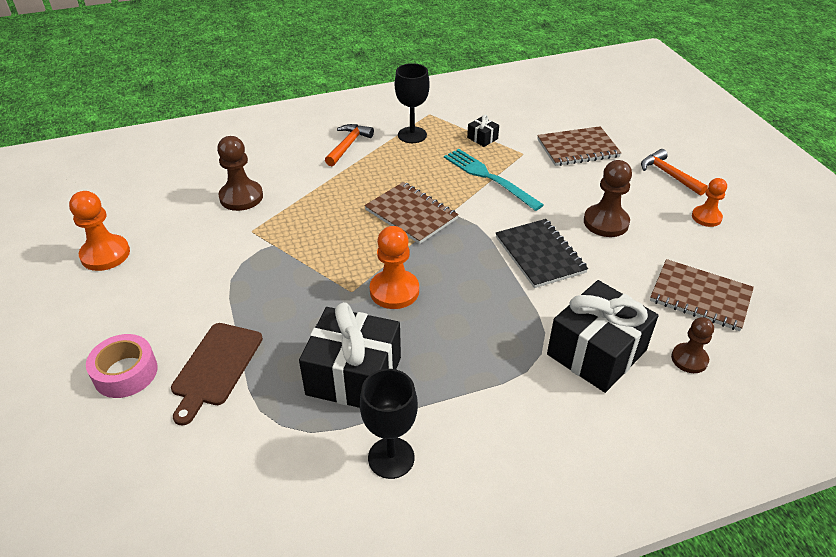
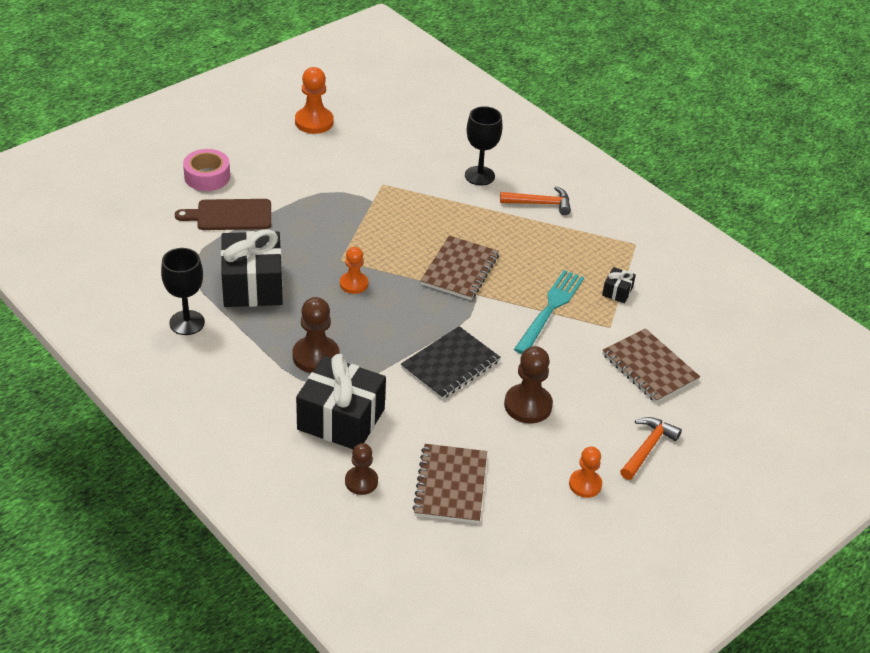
camera: 65 degrees right, 0 degrees up
brown pawn [217,136,263,211] -> brown pawn moved to [293,297,339,373]
orange pawn [370,226,419,309] -> orange pawn [340,247,368,294], size x0.65
black goblet [395,63,430,143] -> black goblet moved to [465,106,502,185]

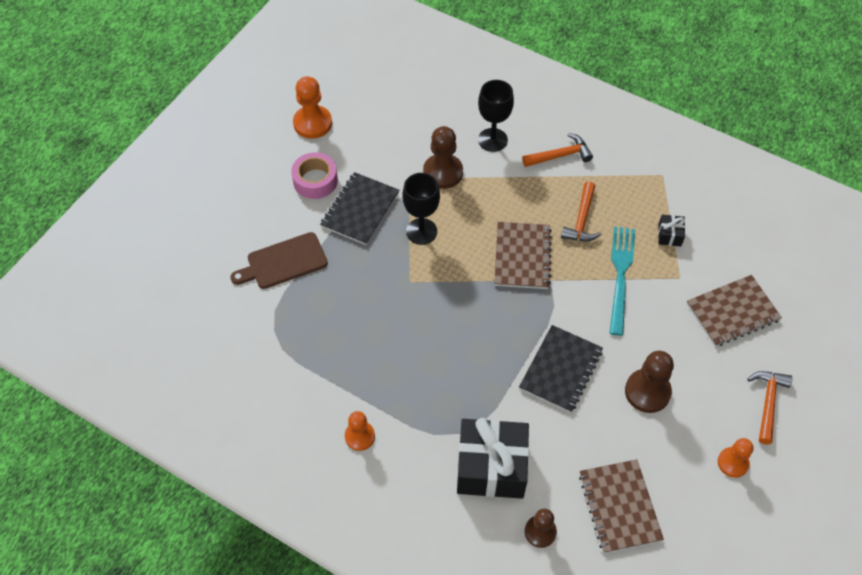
camera: 15 degrees left, 15 degrees up
black goblet [161,248,205,335] -> black goblet moved to [402,173,440,245]
pink tape [183,149,230,191] -> pink tape moved to [291,152,338,199]
black gift [221,229,283,307] -> none
brown pawn [293,297,339,373] -> brown pawn moved to [423,126,463,189]
orange pawn [340,247,368,294] -> orange pawn moved to [345,411,375,451]
brown notebook [602,328,700,403] -> brown notebook turned 60 degrees counterclockwise [687,275,782,347]
none -> black notebook [320,172,399,245]
none -> orange hammer [561,181,601,241]

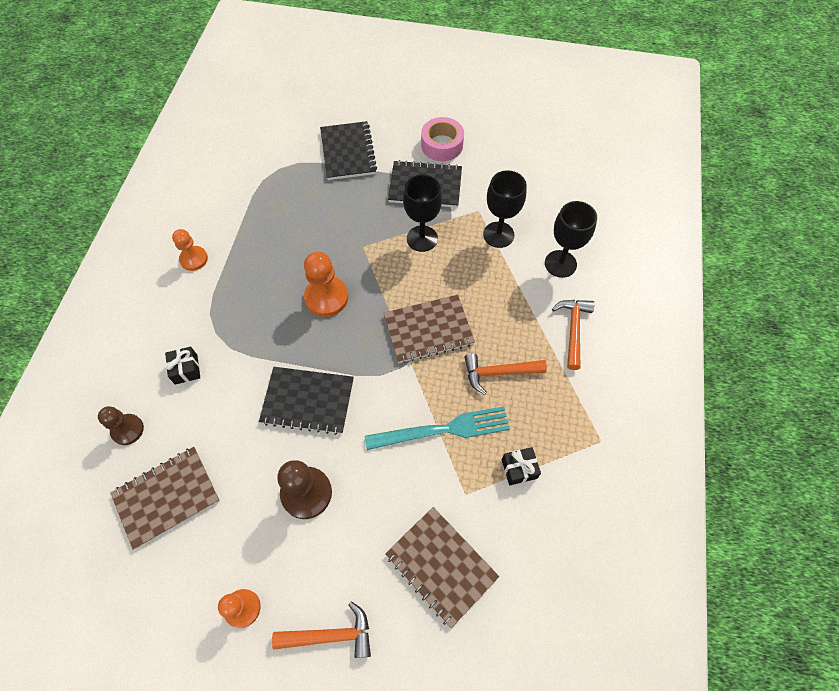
camera: 70 degrees right, 5 degrees up
brown cutting board [230,232,328,289] -> black notebook [320,121,377,180]
orange pawn [293,76,332,139] -> orange pawn moved to [304,252,348,317]
brown pawn [423,126,463,189] -> black goblet [483,170,527,248]
black gift [457,418,529,499] -> black gift [165,347,200,385], size x0.43
orange hammer [522,133,593,167] -> orange hammer turned 135 degrees counterclockwise [552,300,595,370]

